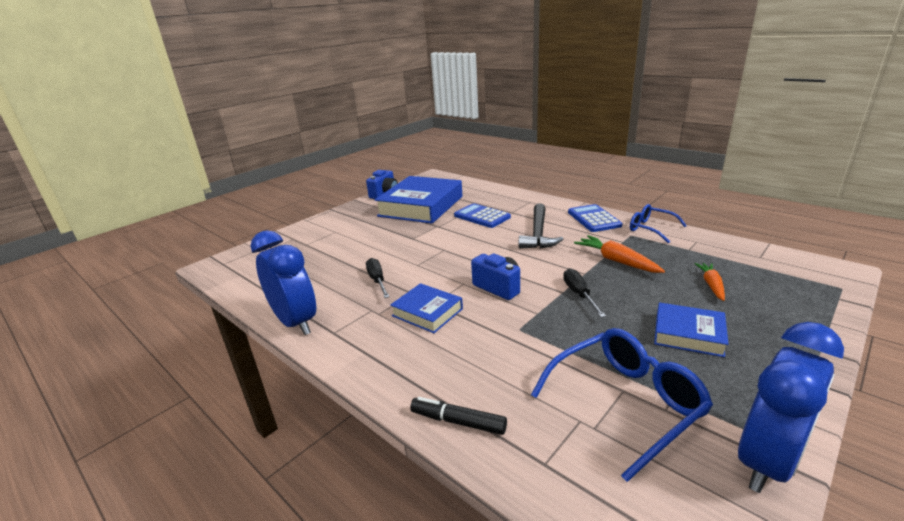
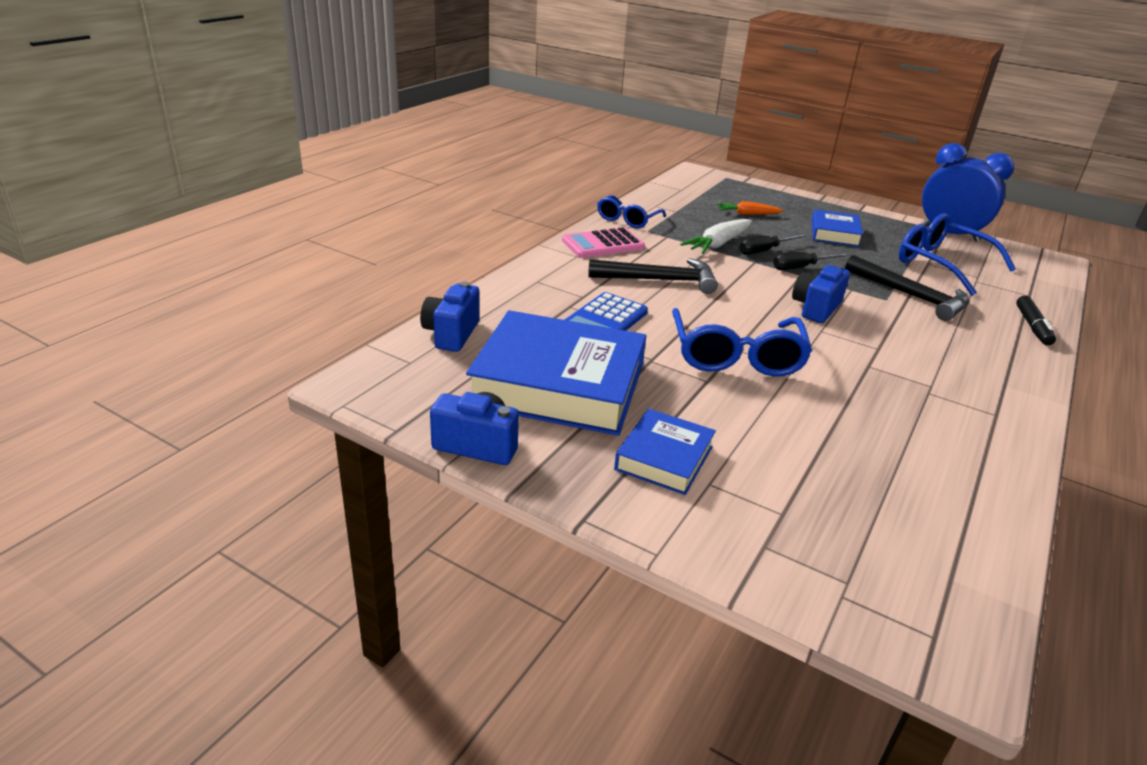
camera: 105 degrees left, 5 degrees up
blue clock [251,230,316,335] -> none
black screwdriver [366,258,390,298] -> black screwdriver moved to [739,234,807,255]
blue book [390,283,463,333] -> blue book moved to [614,409,716,495]
blue calculator [568,204,622,232] -> pink calculator [562,227,645,258]
orange carrot [574,235,665,273] -> white carrot [680,219,752,254]
none -> blue camera [420,282,479,352]
none -> blue glasses [672,308,812,376]
none -> black hammer [845,255,969,321]

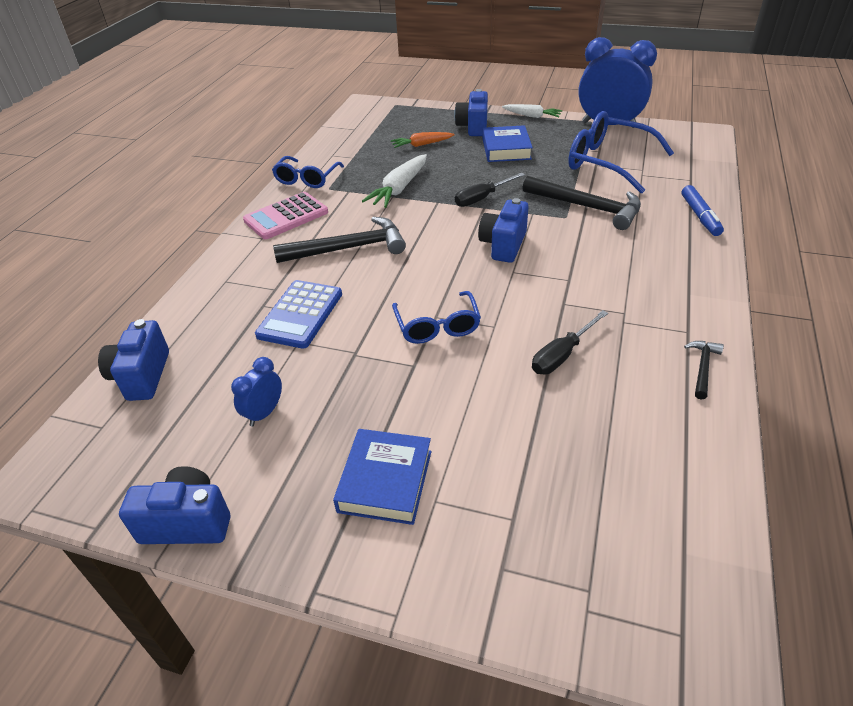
camera: 10 degrees left, 10 degrees up
blue book [466,310,646,436] -> blue clock [231,357,282,426]
blue glasses [672,308,812,376] -> blue glasses [392,291,481,344], size x0.62
black screwdriver [739,234,807,255] -> black screwdriver moved to [532,310,608,374]
black marker [1016,296,1056,345] -> blue marker [682,185,724,236]
none -> blue camera [454,89,488,136]
none -> white carrot [502,104,562,118]
none -> black hammer [684,341,724,400]

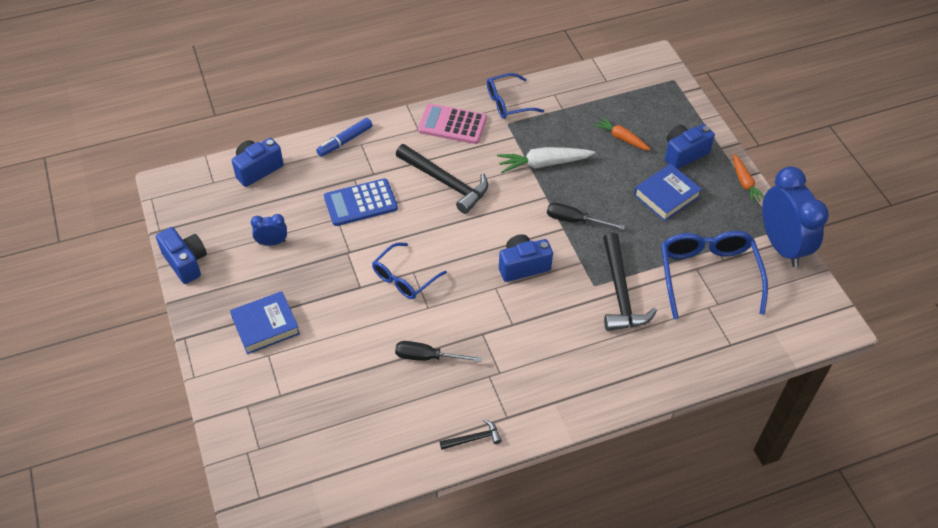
camera: 50 degrees right, 10 degrees up
white carrot [502,104,562,118] -> orange carrot [732,154,764,204]
blue marker [682,185,724,236] -> blue marker moved to [316,118,372,157]

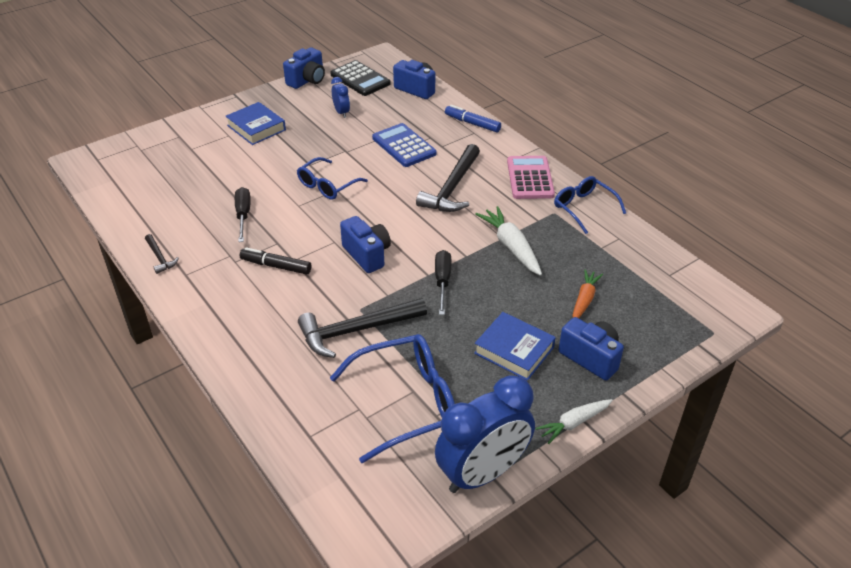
camera: 75 degrees right, 10 degrees down
blue glasses [372,243,447,299] -> blue glasses turned 75 degrees counterclockwise [297,157,368,200]
orange carrot [732,154,764,204] -> white carrot [535,399,613,444]
none -> black marker [240,247,311,275]
none -> black calculator [330,60,391,96]

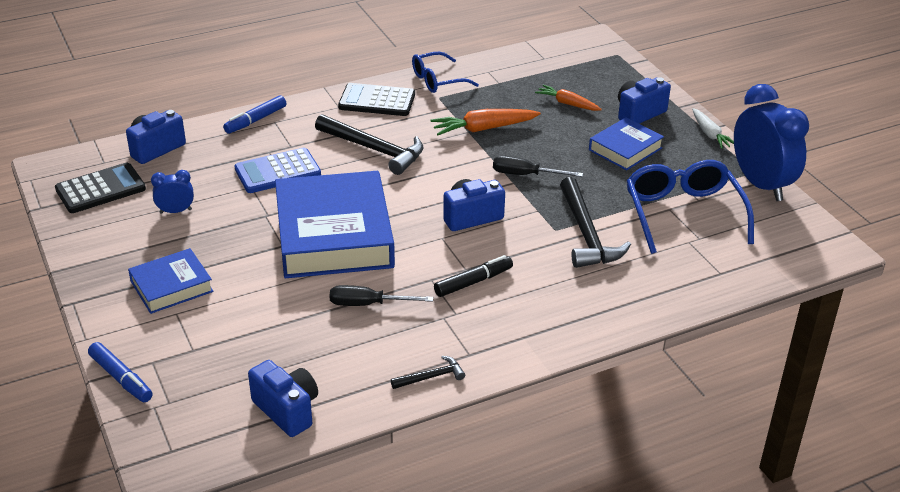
camera: 80 degrees left, 5 degrees down
black marker [240,247,311,275] -> black marker turned 150 degrees counterclockwise [434,255,513,297]
blue camera [283,47,325,89] -> blue camera moved to [248,360,318,437]
blue glasses [297,157,368,200] -> blue book [275,171,395,278]
white carrot [475,206,542,276] -> orange carrot [430,109,541,135]
pink calculator [507,156,555,199] -> black calculator [338,83,415,116]
none -> blue marker [88,342,153,402]

